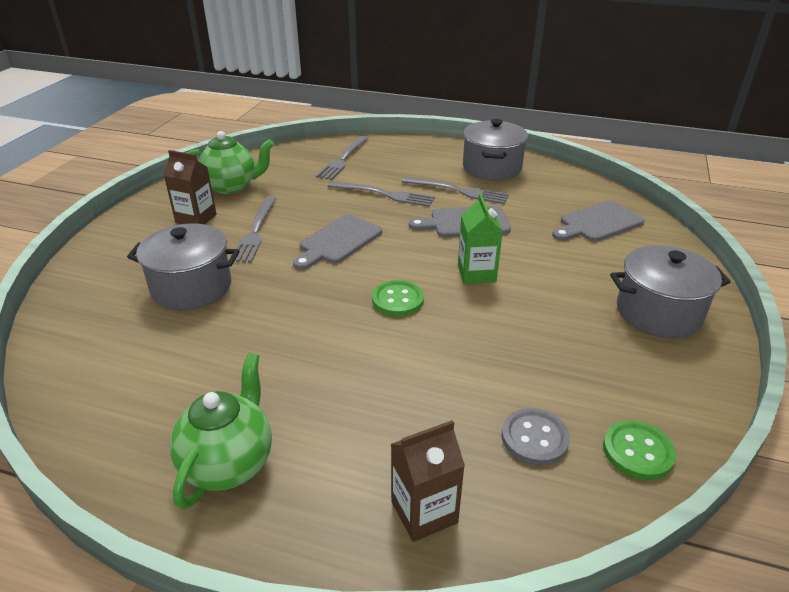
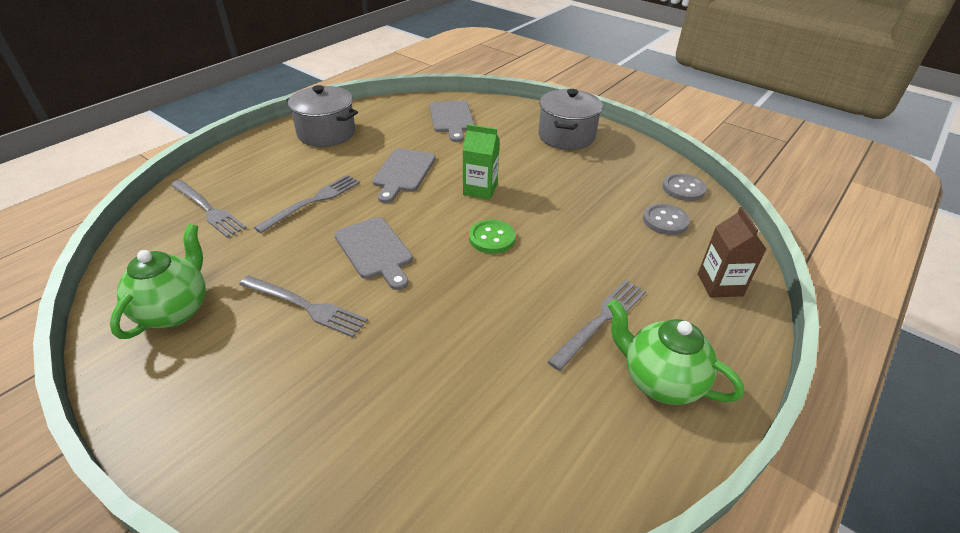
camera: 70 degrees left, 5 degrees up
grey pot [127,224,240,310] -> none
brown carton [164,150,217,224] -> none
grey fork [402,177,509,204] -> grey fork moved to [547,280,646,371]
green button [603,420,676,480] -> grey button [662,173,706,201]

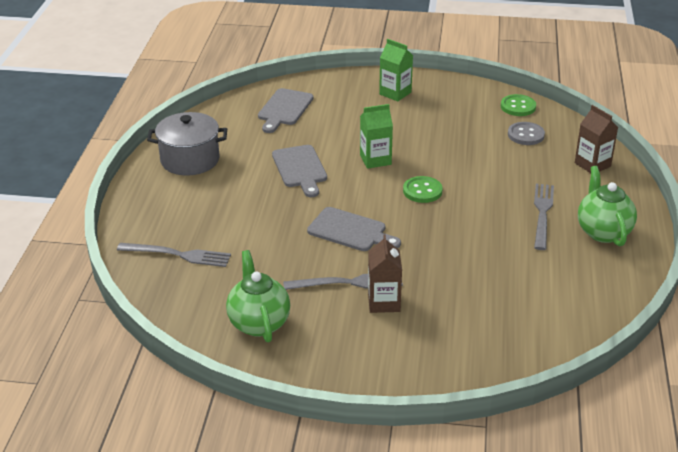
camera: 30 degrees left, 5 degrees down
grey fork [254,175,360,233] -> none
grey cutting board [430,100,475,142] -> grey cutting board turned 60 degrees clockwise [258,88,314,133]
grey pot [538,89,603,150] -> green carton [379,39,413,101]
green teapot [608,300,745,405] -> green teapot turned 75 degrees clockwise [578,166,637,246]
grey button [662,173,706,201] -> green button [501,94,536,116]
none -> brown carton [368,234,402,313]

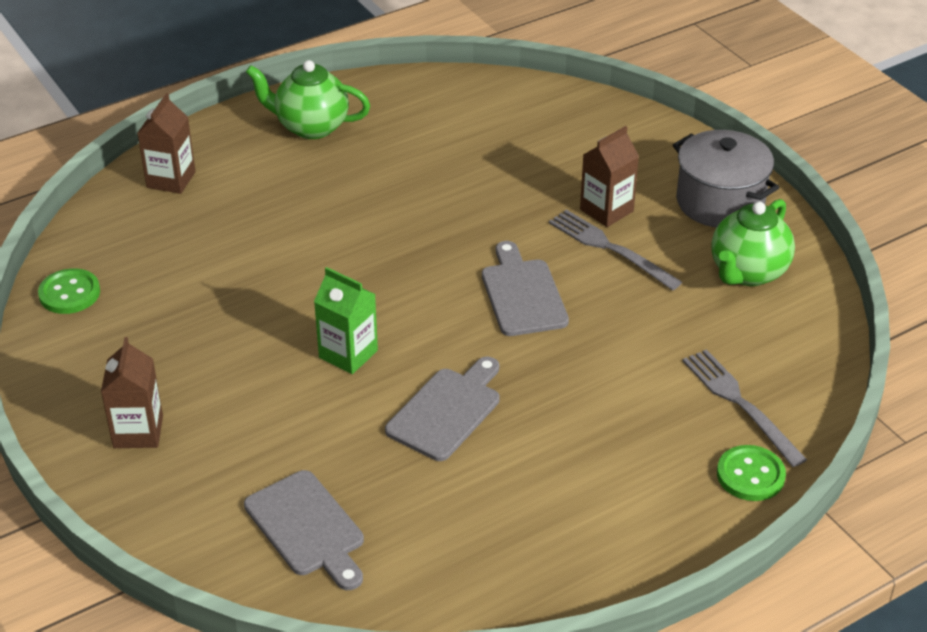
camera: 130 degrees left, 5 degrees up
grey pot [147,112,227,176] -> grey pot moved to [673,130,779,228]
grey cutting board [258,88,314,133] -> grey cutting board turned 75 degrees clockwise [244,470,364,590]
green carton [379,39,413,101] -> brown carton [101,337,163,448]
green button [403,176,443,203] -> green button moved to [717,445,786,501]
grey button [508,122,545,145] -> none
grey fork [534,184,554,250] -> none
green teapot [578,166,637,246] -> green teapot turned 60 degrees clockwise [246,60,370,139]

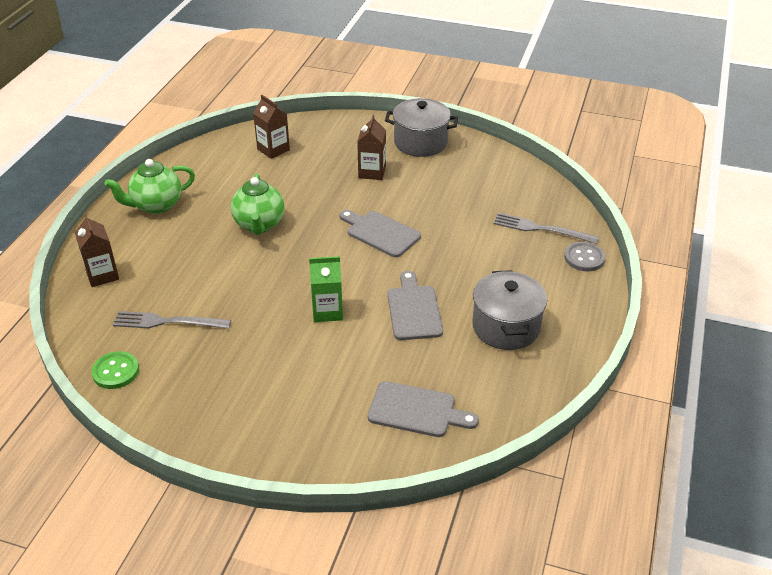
camera: 40 degrees left, 0 degrees up
brown carton [101,337,163,448] -> brown carton moved to [253,95,290,159]
grey fork [549,210,682,290] -> grey fork moved to [113,311,231,329]
green teapot [711,199,795,286] -> green teapot moved to [231,174,285,235]
green button [717,445,786,501] -> grey button [564,242,605,272]
none -> grey pot [472,270,547,350]

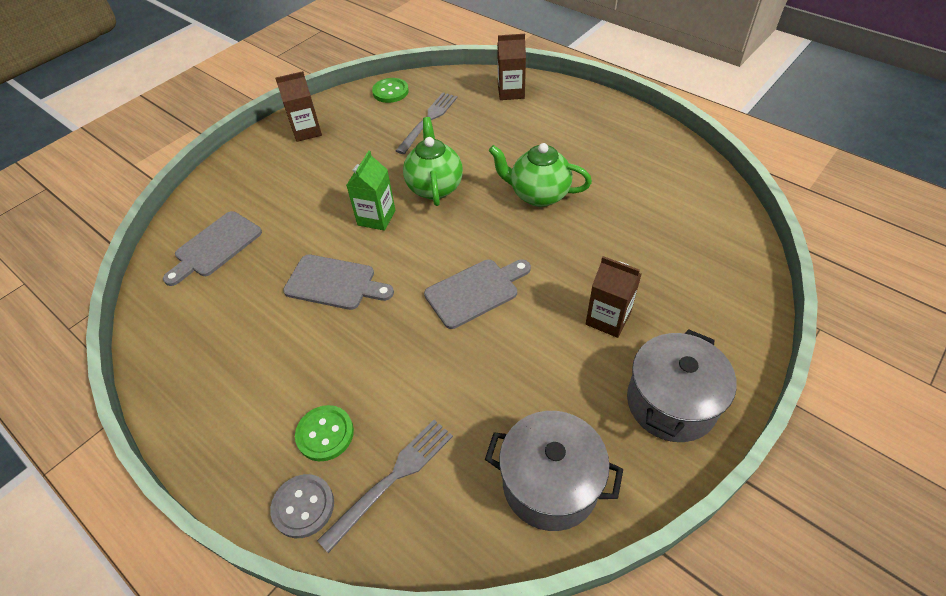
camera: 115 degrees right, 10 degrees up
green teapot [105,159,195,214] -> green teapot moved to [403,117,463,206]
brown carton [253,95,290,159] -> brown carton moved to [275,71,322,142]
grey pot [472,270,547,350] -> grey pot moved to [485,411,623,531]
none -> green button [295,405,354,461]

